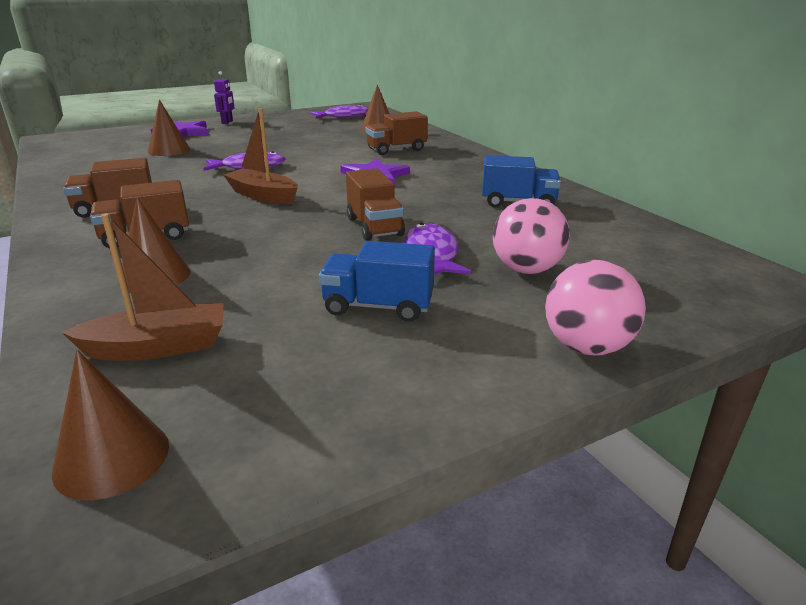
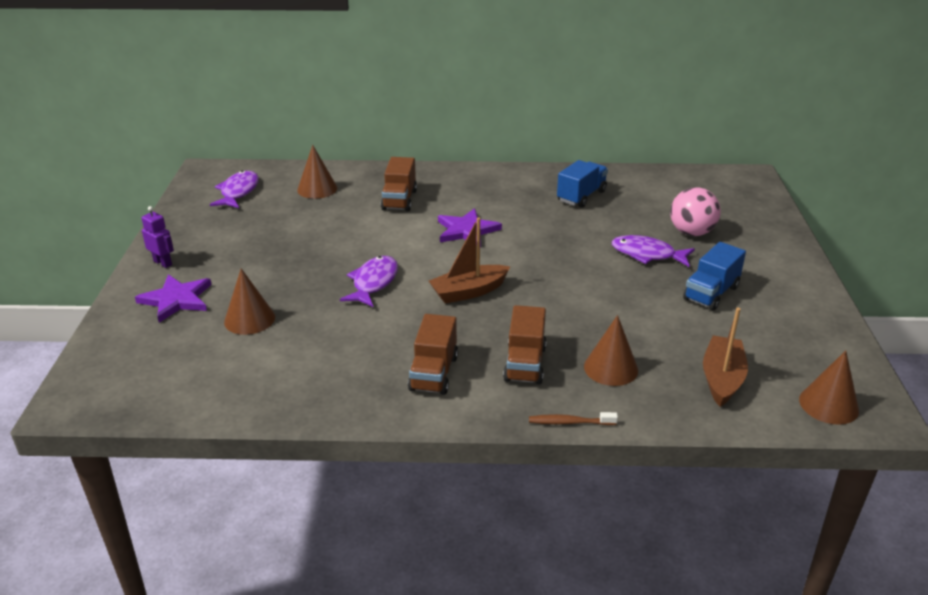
camera: 60 degrees left, 5 degrees up
brown truck [346,168,405,241] -> none
pink ball [545,260,646,355] -> none
none -> brown toothbrush [529,412,618,425]

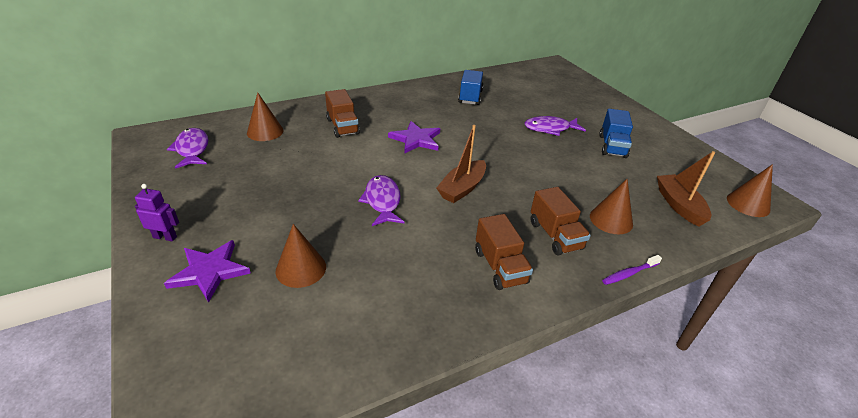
camera: 30 degrees left, 5 degrees up
brown toothbrush [529,412,618,425] -> purple toothbrush [602,255,662,285]
pink ball [670,187,721,236] -> none

